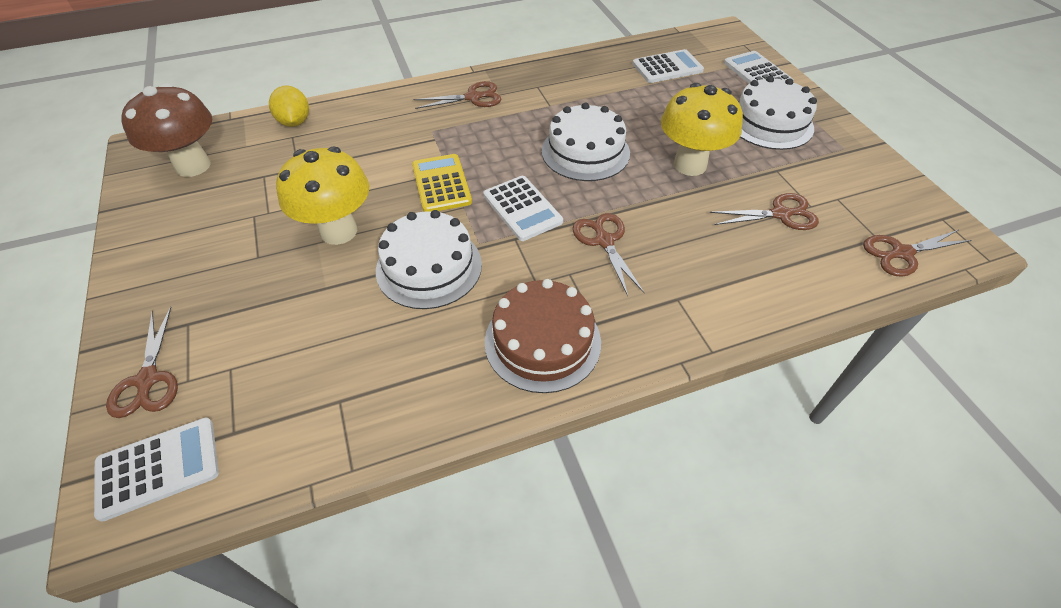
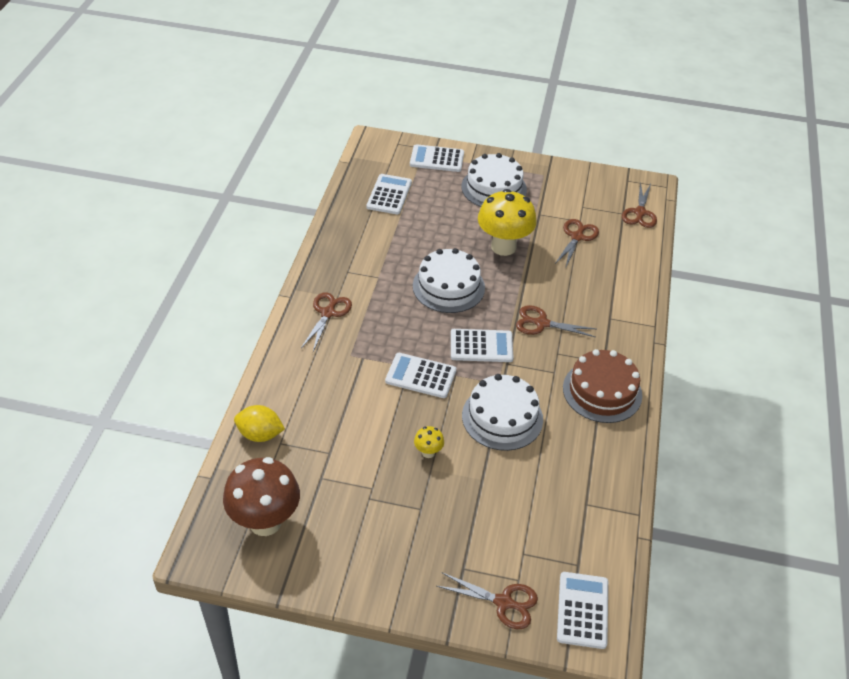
camera: 60 degrees left, 5 degrees down
yellow mushroom [276,147,369,245] -> yellow mushroom [414,426,444,458], size x0.43
yellow calculator [412,154,472,212] -> white calculator [385,353,456,398]

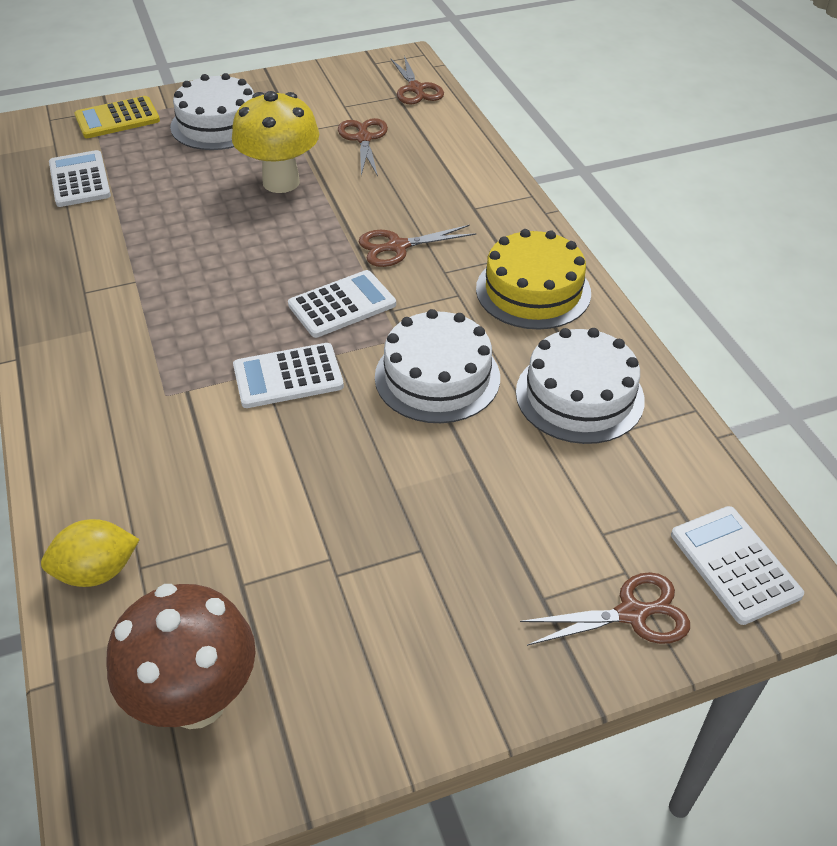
camera: 30 degrees left, 0 degrees up
brown scissors [301,292,352,351] -> none
white calculator [410,144,464,172] -> yellow calculator [74,96,160,138]
white cake [413,248,485,313] -> white cake moved to [516,328,645,444]
yellow mushroom [414,426,444,458] -> none
brown cake [563,349,642,423] -> yellow cake [476,229,591,330]

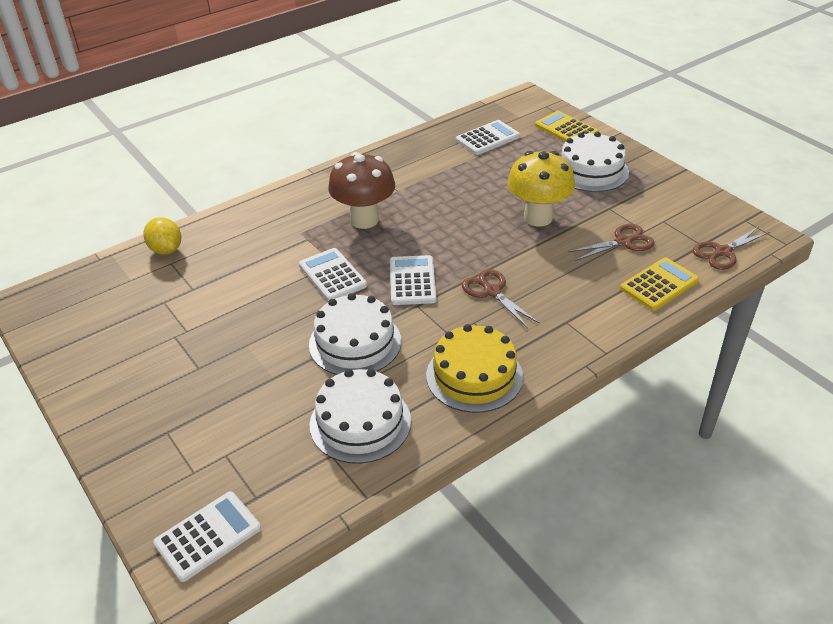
camera: 75 degrees right, 5 degrees down
brown mushroom [106,584,256,729] -> brown mushroom moved to [328,152,395,229]
white calculator [288,270,396,338] -> white calculator turned 135 degrees counterclockwise [390,255,437,305]
brown scissors [520,572,690,646] -> none
none -> yellow calculator [620,257,699,311]

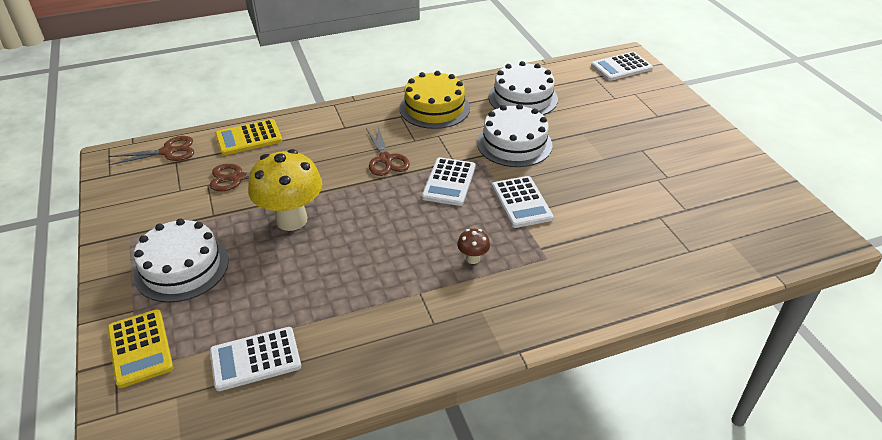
camera: 165 degrees left, 0 degrees up
yellow lemon [143,217,181,255] -> none
brown mushroom [328,152,395,229] -> brown mushroom [457,229,490,264], size x0.43

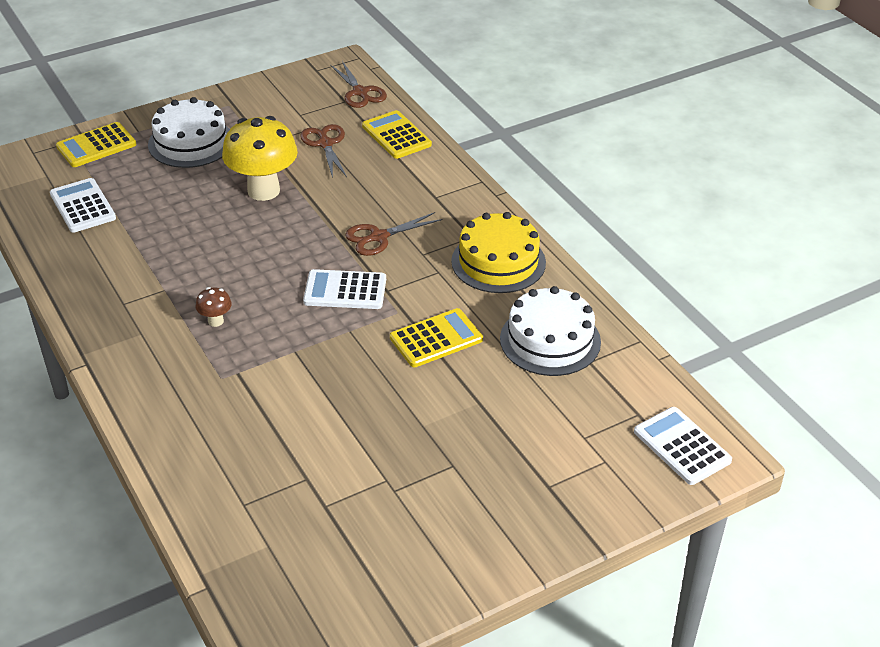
camera: 80 degrees right, 0 degrees up
white cake [477,104,553,167] -> yellow calculator [390,308,483,367]
white calculator [492,176,554,228] -> none

